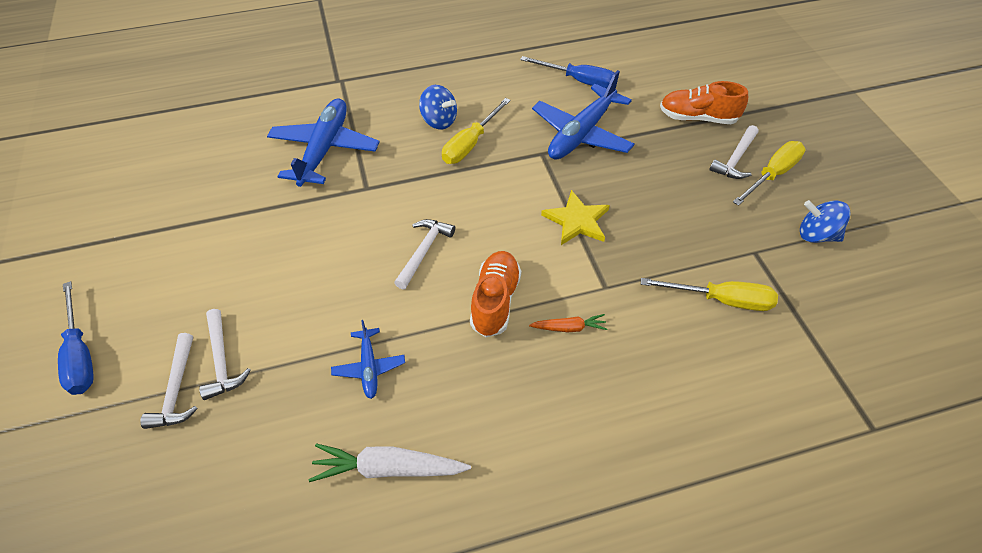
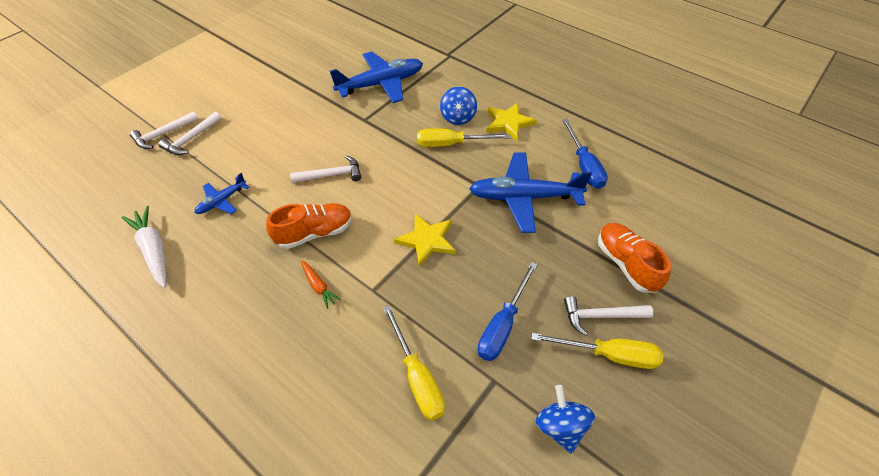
camera: 55 degrees right, 0 degrees up
blue screwdriver [58,281,94,395] -> blue screwdriver moved to [478,262,538,361]
none -> yellow star [486,103,537,141]

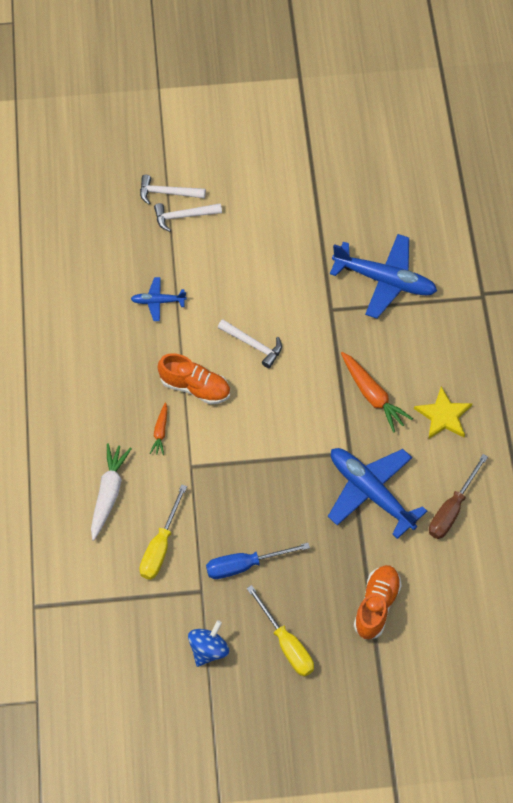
camera: 45 degrees right, 10 degrees up
white carrot [122,206,167,288] -> white carrot moved to [91,443,132,541]
yellow star [394,214,456,267] -> none
yellow screwdriver [417,128,510,147] -> orange carrot [341,352,413,433]
blue spinning top [440,87,477,125] -> none
blue screwdriver [562,119,608,189] -> brown screwdriver [429,454,488,539]
white hammer [564,296,653,335] -> none

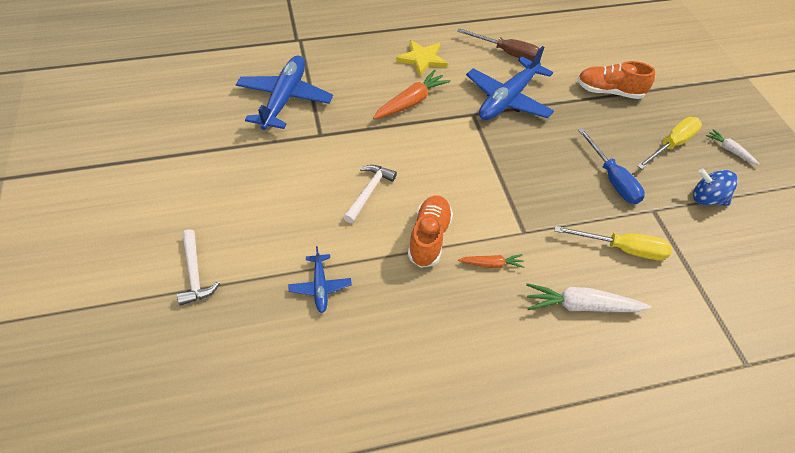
camera: 100 degrees left, 10 degrees down
white hammer [140,175,206,204] -> none
none -> white carrot [706,129,759,165]

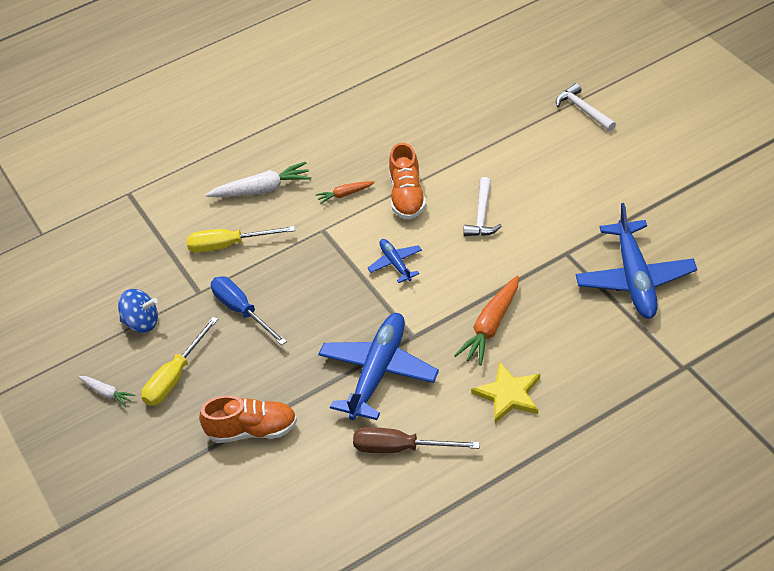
camera: 170 degrees right, 5 degrees down
blue plane [288,246,352,313] -> blue plane moved to [368,239,422,283]

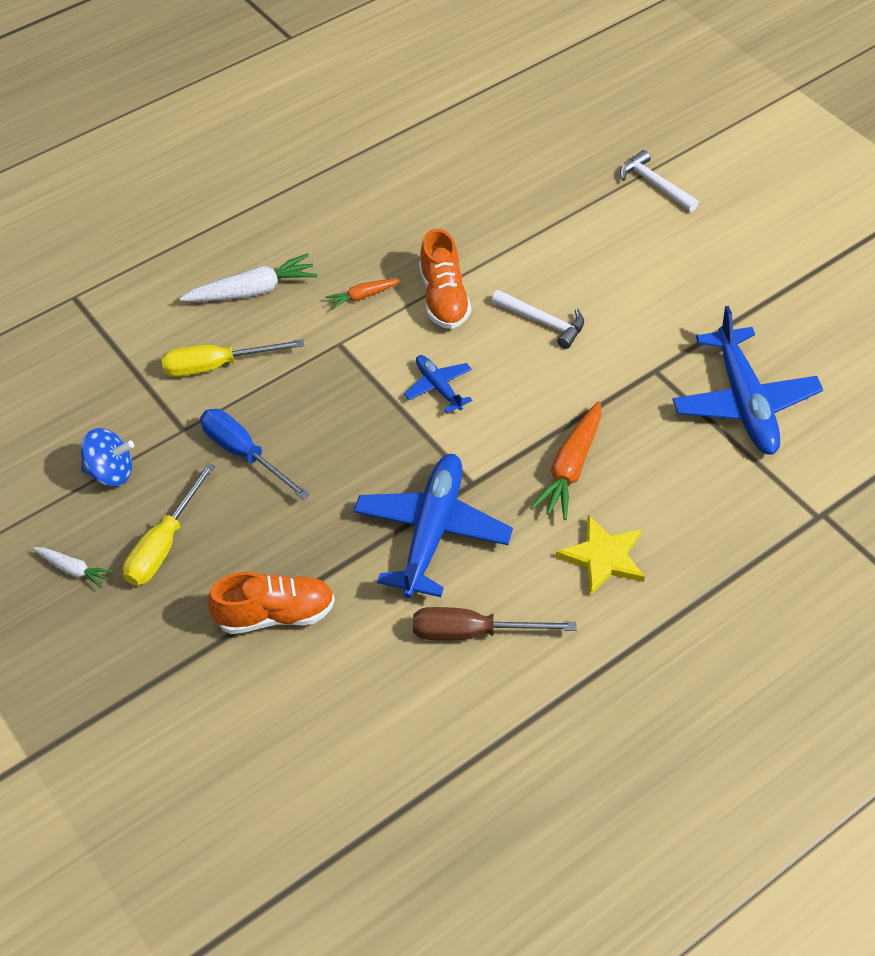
camera: 10 degrees left, 5 degrees up
white hammer [463,177,502,236] -> white hammer turned 60 degrees counterclockwise [492,290,584,349]

